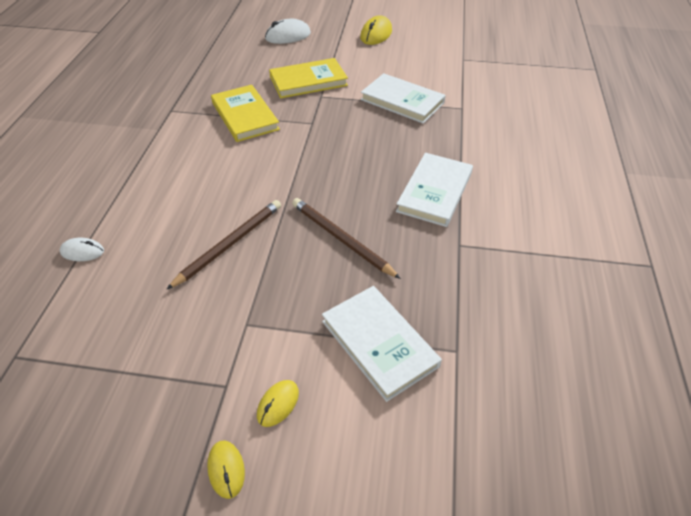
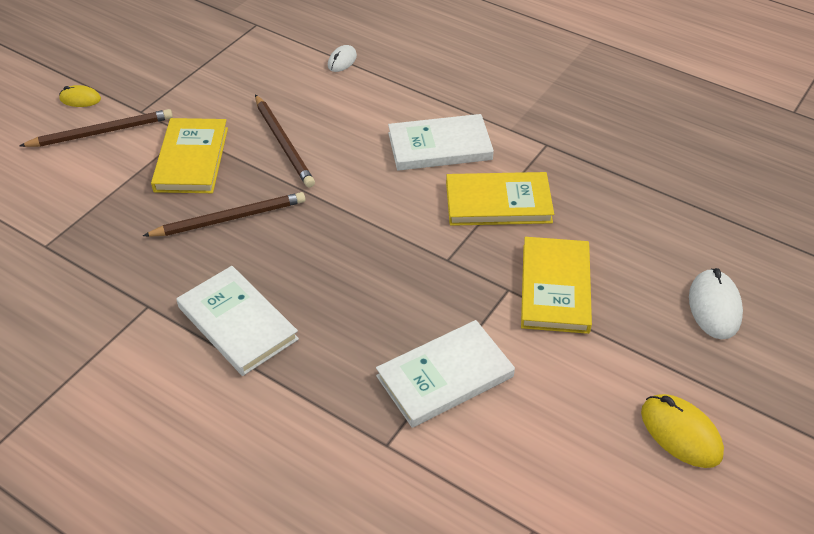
camera: 115 degrees right, 0 degrees up
yellow mouse [257,380,299,427] -> brown pencil [19,109,173,147]
white book [322,286,442,402] -> white book moved to [388,114,494,171]
none -> yellow book [151,118,228,193]

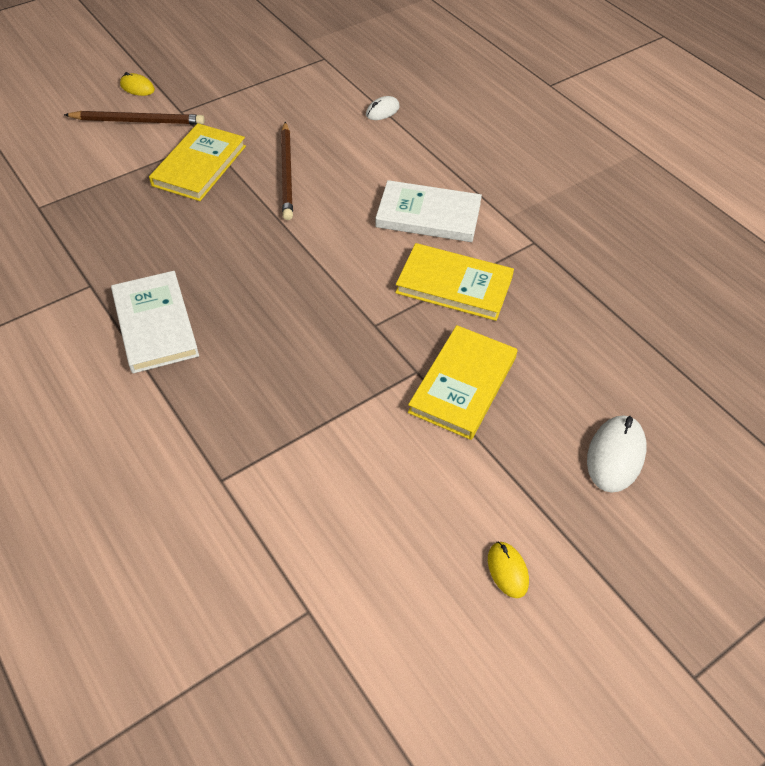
camera: 20 degrees right, 5 degrees up
brown pencil [143,192,306,237] -> none
white book [376,320,515,428] -> none
yellow mouse [641,394,724,468] -> yellow mouse [488,542,529,598], size x0.61

